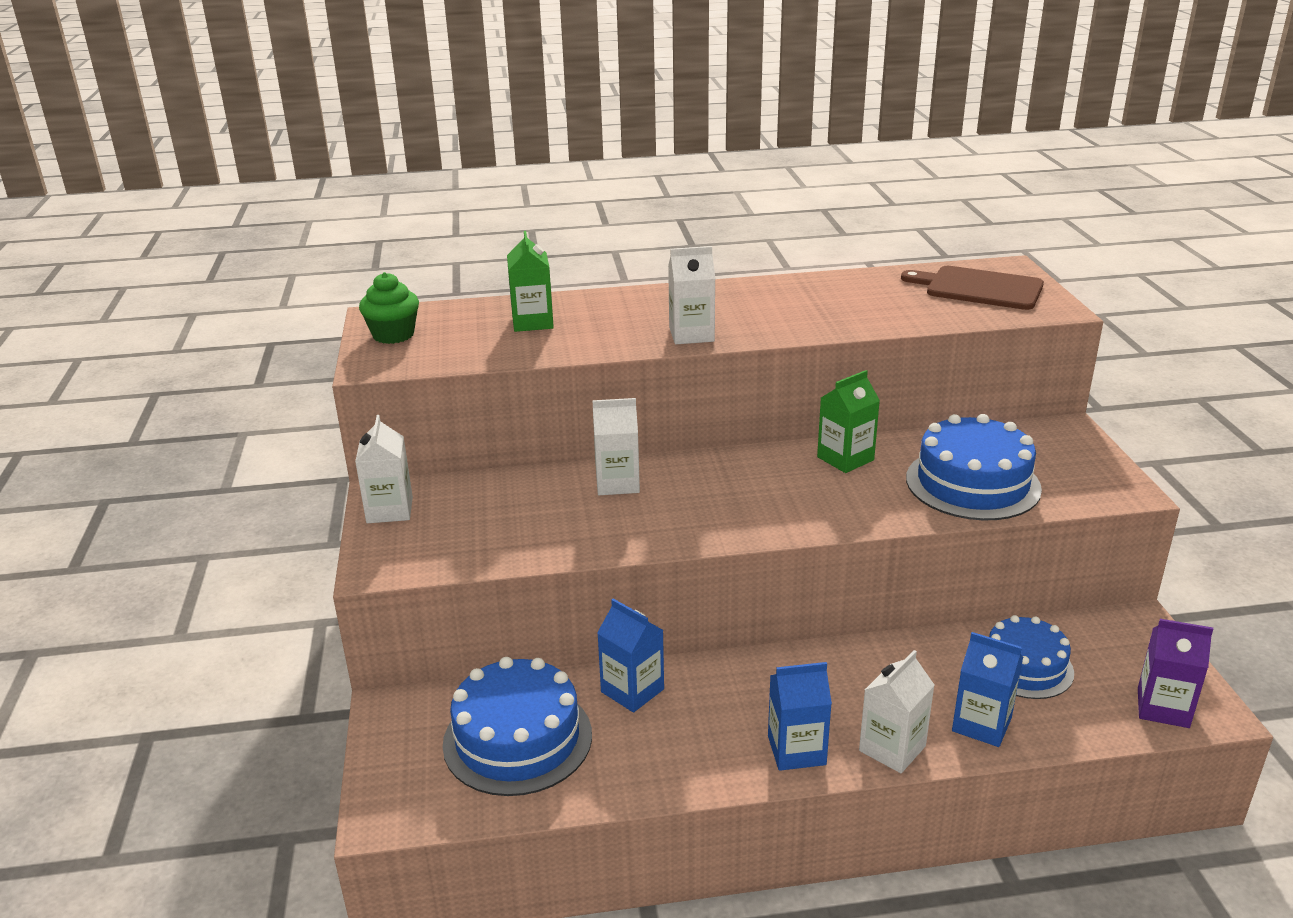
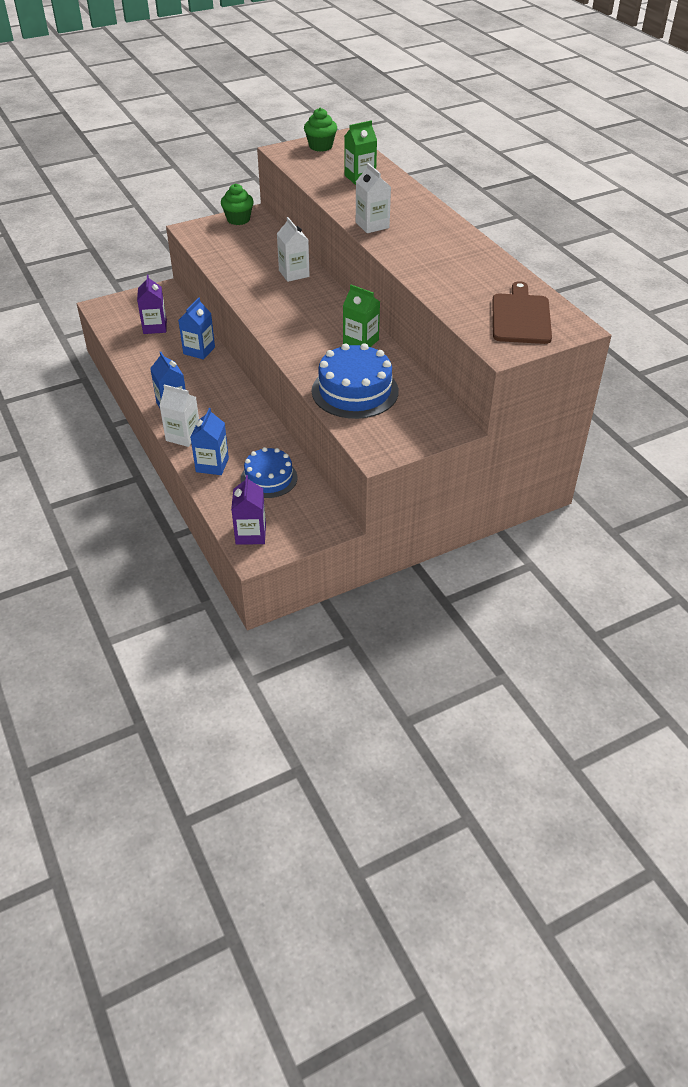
camera: 70 degrees right, 15 degrees up
white carton [355,415,413,523] -> green cupcake [221,183,254,225]
blue cake [443,657,592,796] -> purple carton [137,274,167,334]

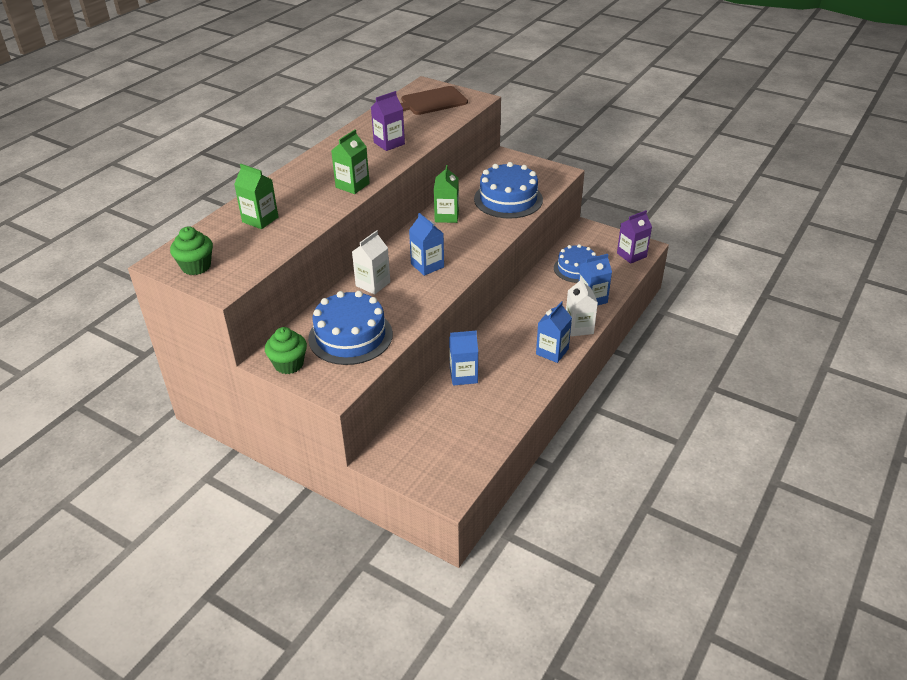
camera: 120 degrees left, 5 degrees down
purple carton [137,274,167,334] -> purple carton moved to [371,91,405,151]
white carton [356,163,391,233] -> green carton [331,129,370,194]
none -> blue cake [308,291,393,365]
none -> blue carton [409,213,444,276]

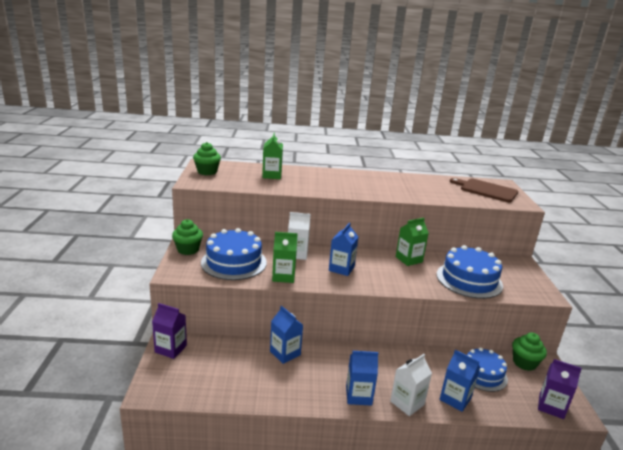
camera: 55 degrees right, 15 degrees down
green carton [331,129,370,194] -> green carton moved to [272,232,298,283]
purple carton [371,91,405,151] -> purple carton moved to [152,303,187,359]
none -> green cupcake [512,333,547,371]

